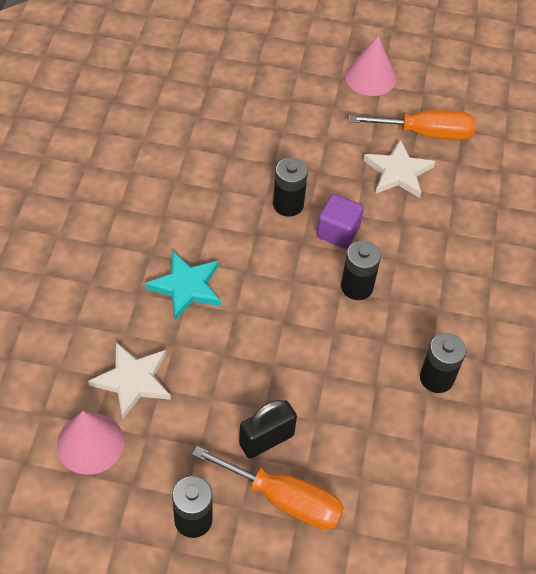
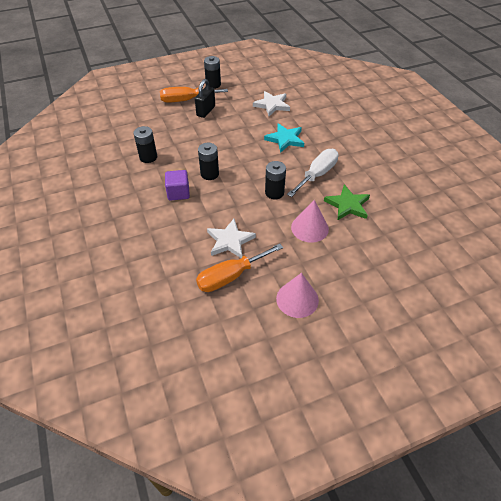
camera: 150 degrees right, 5 degrees down
pink cone [57,411,124,475] -> pink cone moved to [291,200,329,243]
purple cube [316,194,364,249] -> purple cube moved to [165,170,190,201]
none -> white screwdriver [287,149,339,197]
none -> green star [324,185,370,221]

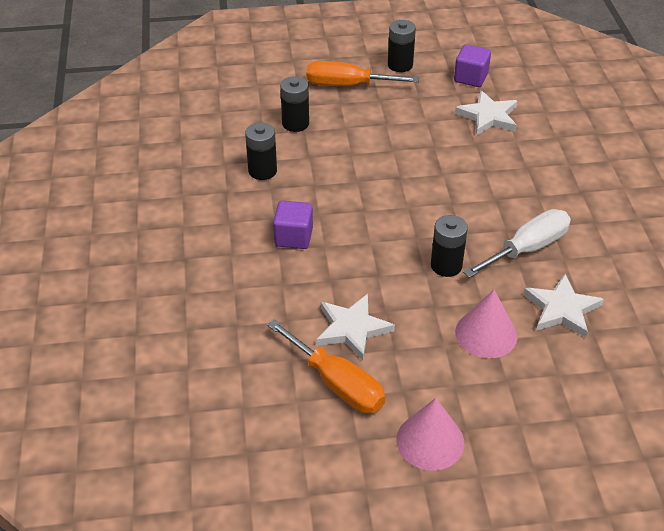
camera: 15 degrees right, 5 degrees down
black padlock [195,79,215,118] -> none
orange screwdriver [196,244,283,292] -> orange screwdriver turned 120 degrees counterclockwise [267,319,386,414]
black battery [198,143,219,180] -> black battery moved to [280,77,309,132]
turquoise star [264,123,304,153] -> none
green star [324,185,370,221] -> white star [524,274,604,338]
none -> purple cube [454,44,491,87]

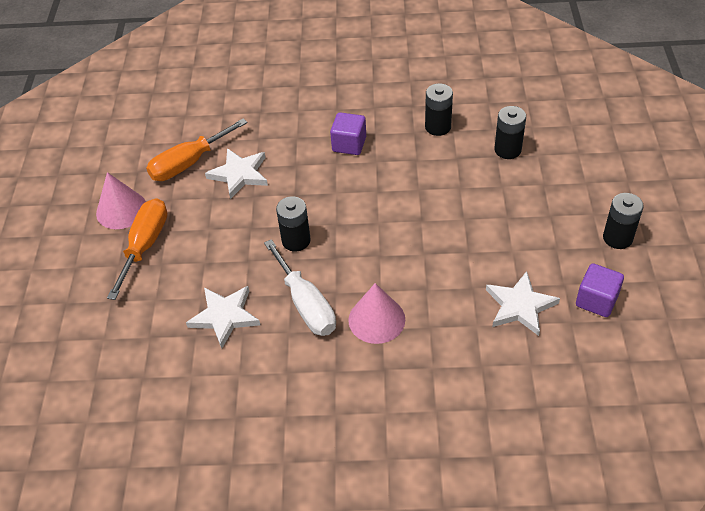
camera: 100 degrees right, 5 degrees up
orange screwdriver [306,61,419,86] -> orange screwdriver moved to [107,198,168,300]
pink cone [455,290,517,358] -> pink cone moved to [348,283,405,344]

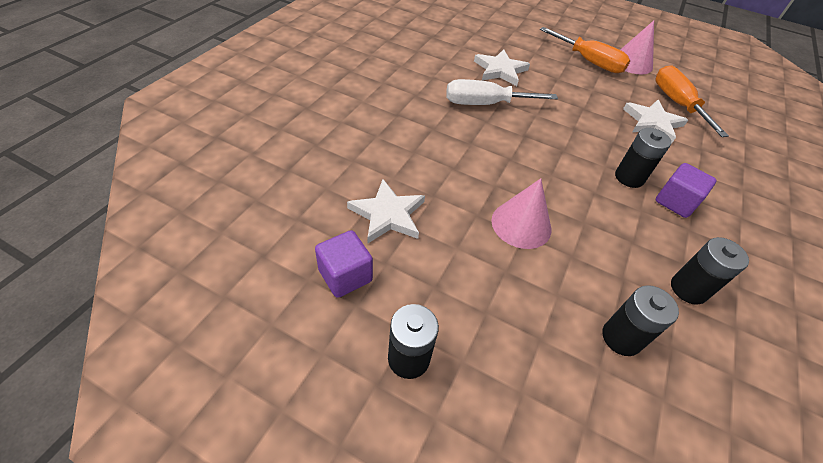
camera: 110 degrees right, 0 degrees up
black battery [276,196,311,252] -> black battery moved to [615,128,671,188]
pink cone [348,283,405,344] -> pink cone moved to [491,178,551,249]

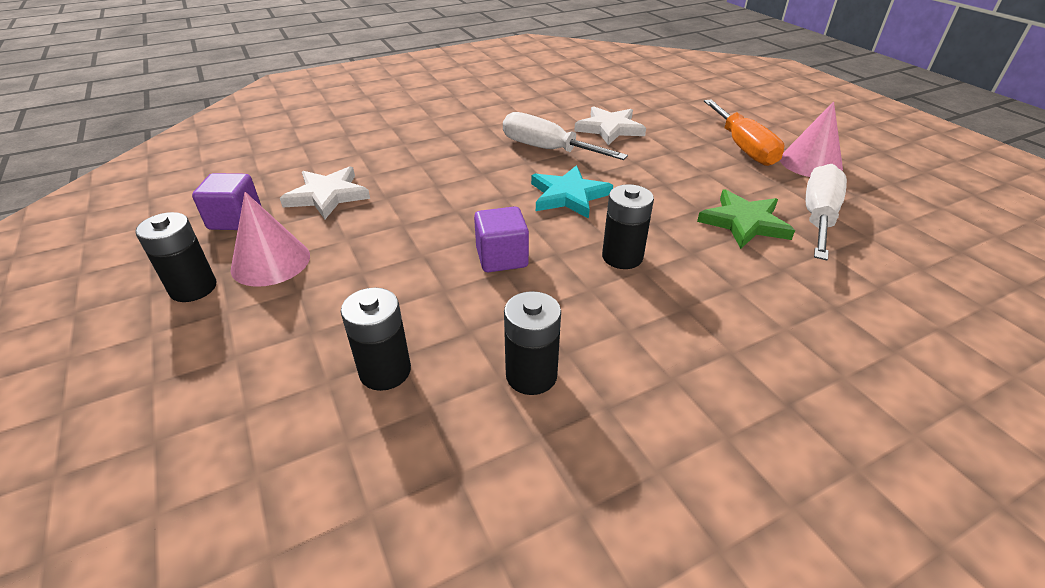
camera: 40 degrees right, 10 degrees down
pink cone [491,178,551,249] -> pink cone moved to [231,192,310,287]
white star [623,100,688,144] -> green star [697,189,795,249]
orange screwdriver [655,65,729,137] -> white screwdriver [806,164,847,260]
purple cube [655,163,716,218] -> purple cube moved to [474,206,529,272]
none -> turquoise star [531,165,613,219]

